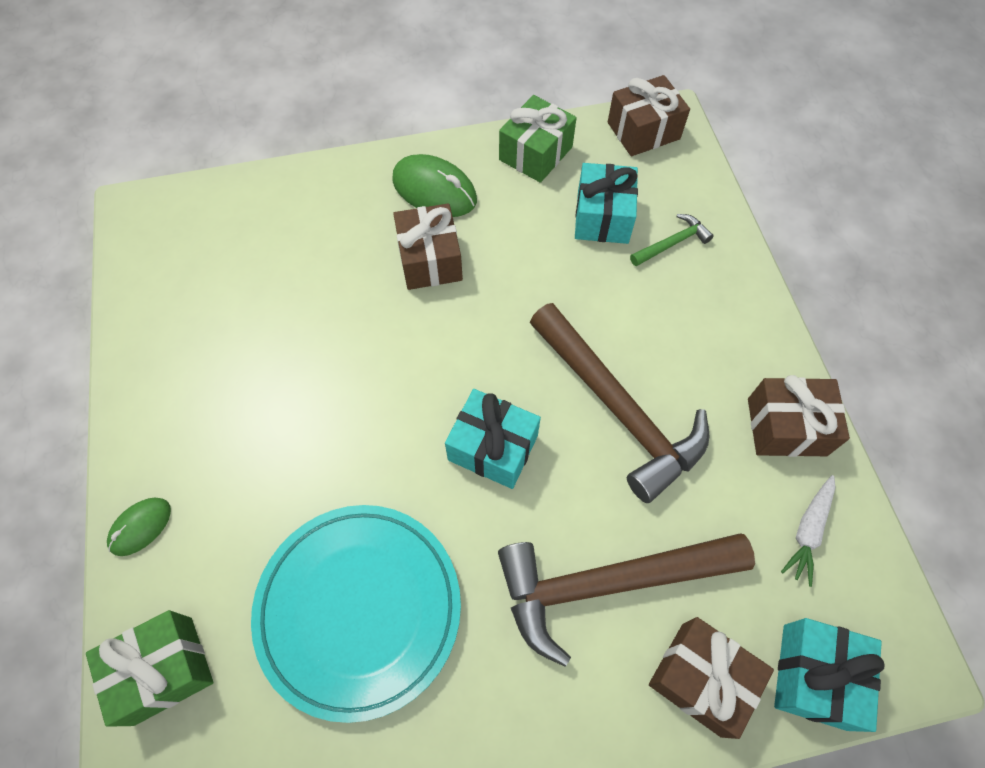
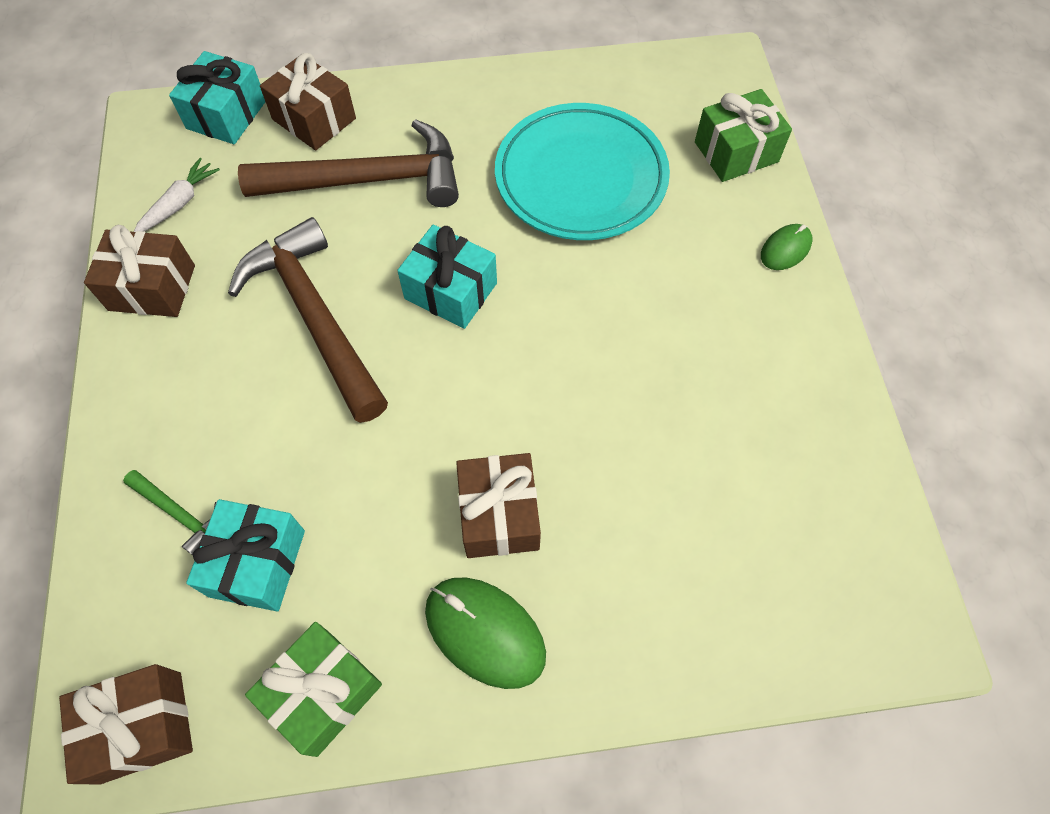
camera: 175 degrees left, 0 degrees up
green hammer [630,214,714,266] -> green hammer turned 120 degrees counterclockwise [123,470,217,555]

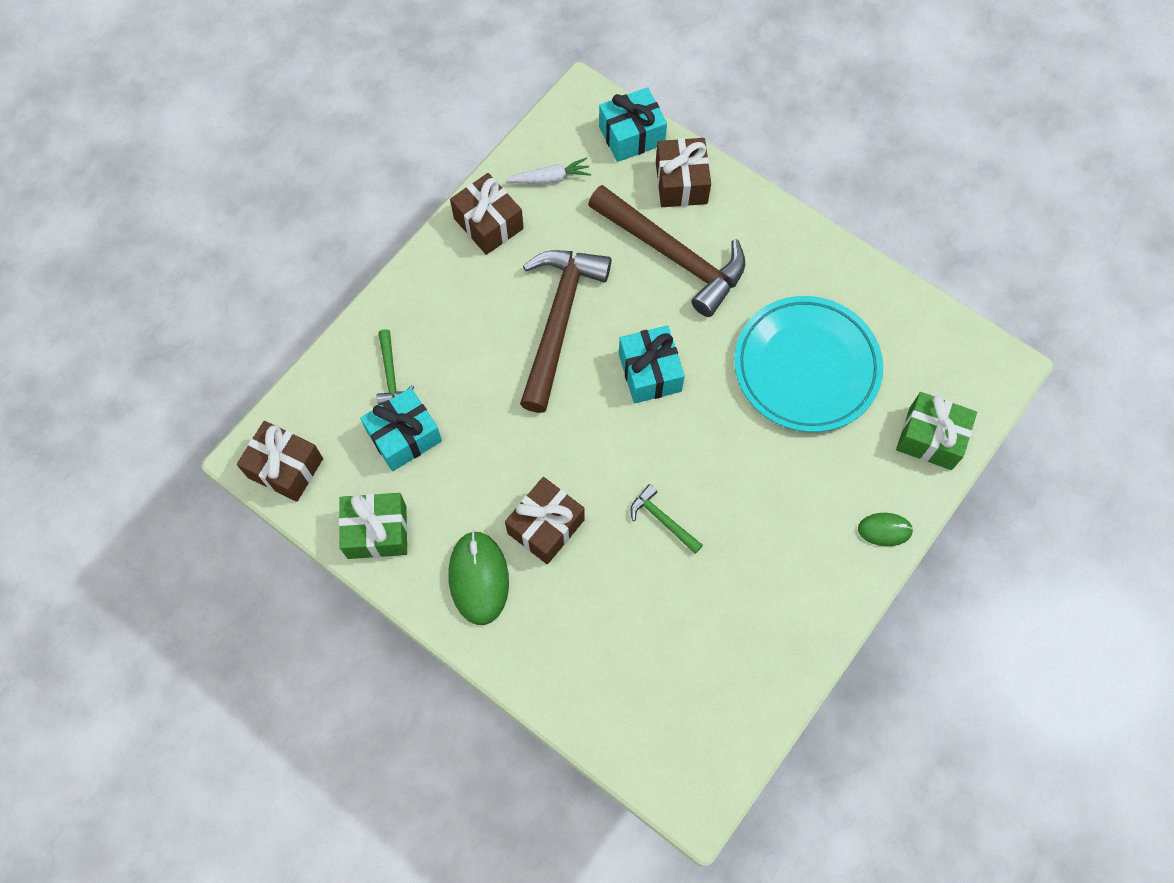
camera: 45 degrees right, 5 degrees up
none -> green hammer [630,484,703,554]

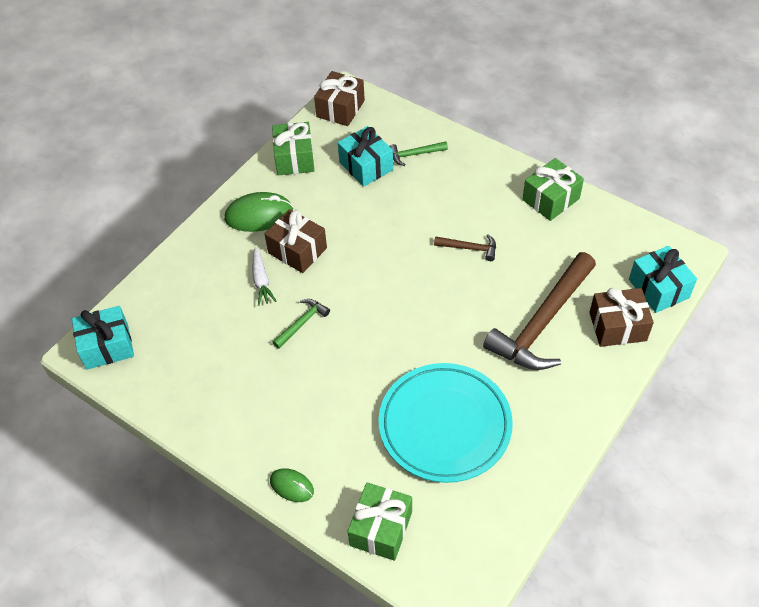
camera: 90 degrees right, 15 degrees down
brown gift [450,173,524,255] -> green gift [522,158,584,221]
white carrot [506,157,591,184] -> white carrot moved to [252,247,276,306]
brown hammer [520,250,611,413] -> brown hammer [434,234,496,261], size x0.44
turquoise gift [619,325,685,403] -> turquoise gift moved to [72,306,134,370]
green mouse [858,513,914,546] -> green mouse turned 60 degrees counterclockwise [270,468,314,502]

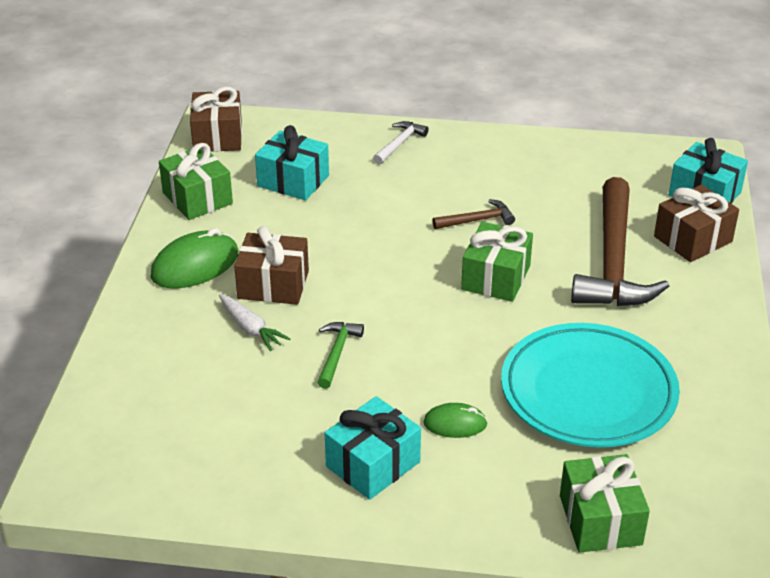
camera: 30 degrees left, 15 degrees down
turquoise gift [72,306,134,370] -> turquoise gift moved to [325,396,421,500]
green mouse [270,468,314,502] -> green mouse moved to [423,403,488,438]
green hammer [389,141,448,166] -> none
green gift [522,158,584,221] -> green gift moved to [461,222,533,302]
none -> white hammer [373,121,428,165]

